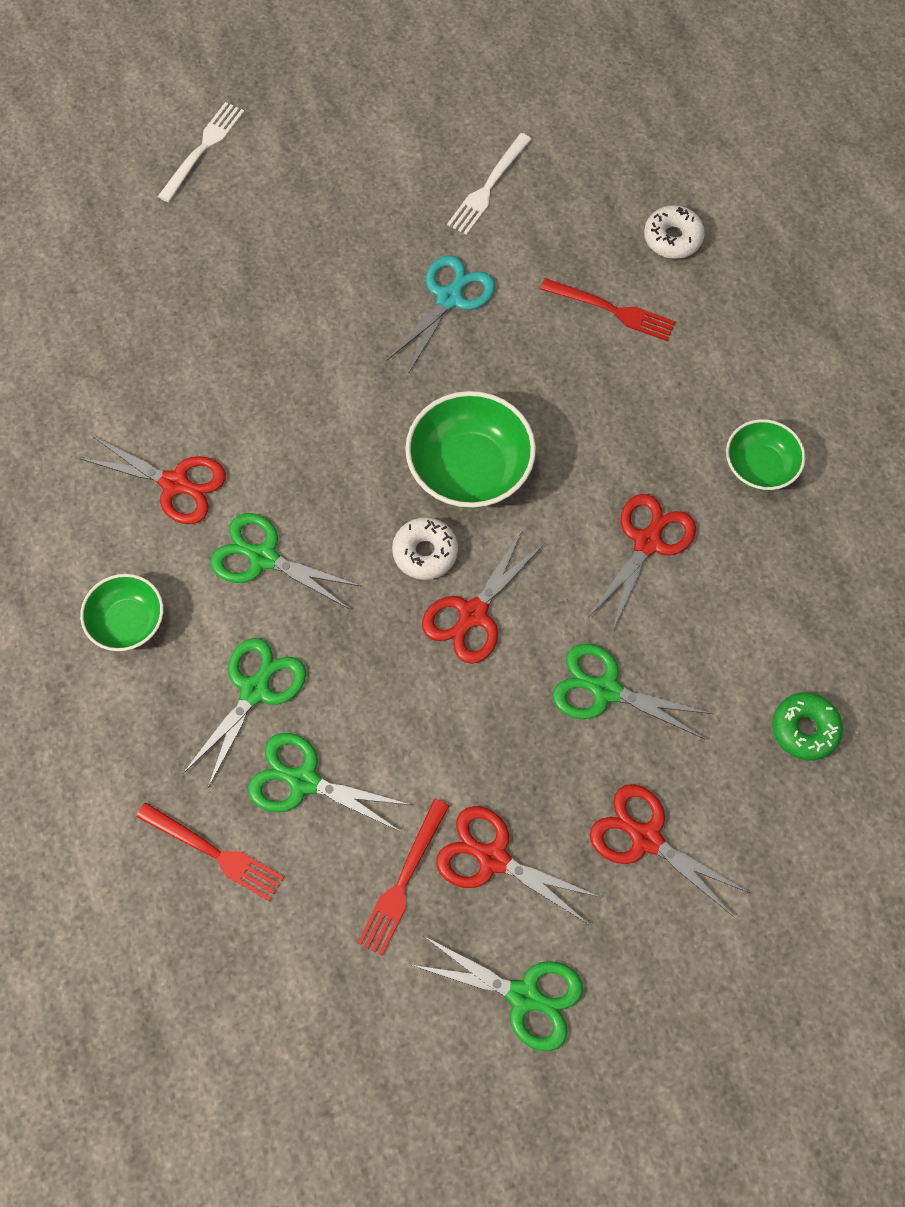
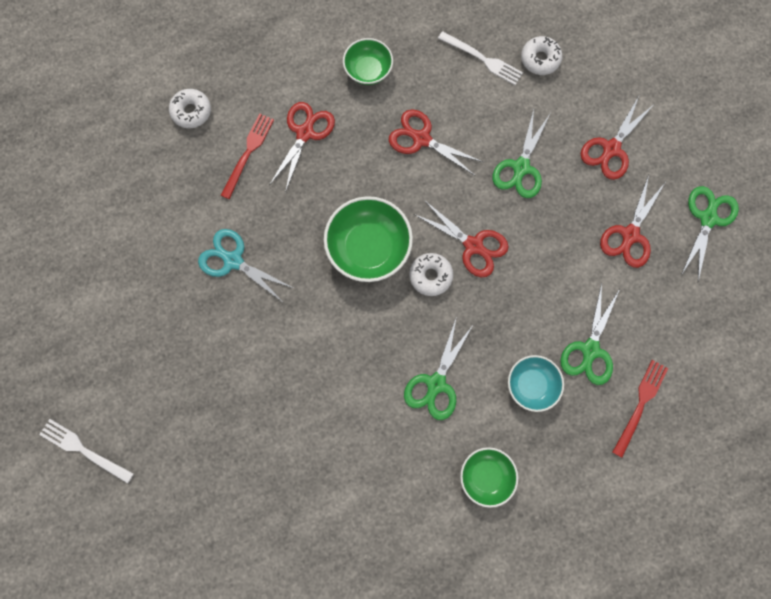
camera: 90 degrees left, 10 degrees up
red scissors [79,435,226,524] -> red scissors moved to [269,102,335,193]
green scissors [183,638,306,788] -> turquoise bowl [508,355,564,412]
red fork [357,798,450,956] -> none
white fork [447,133,532,235] -> white fork moved to [438,31,523,85]
green donut [772,693,843,760] -> white donut [521,36,562,75]

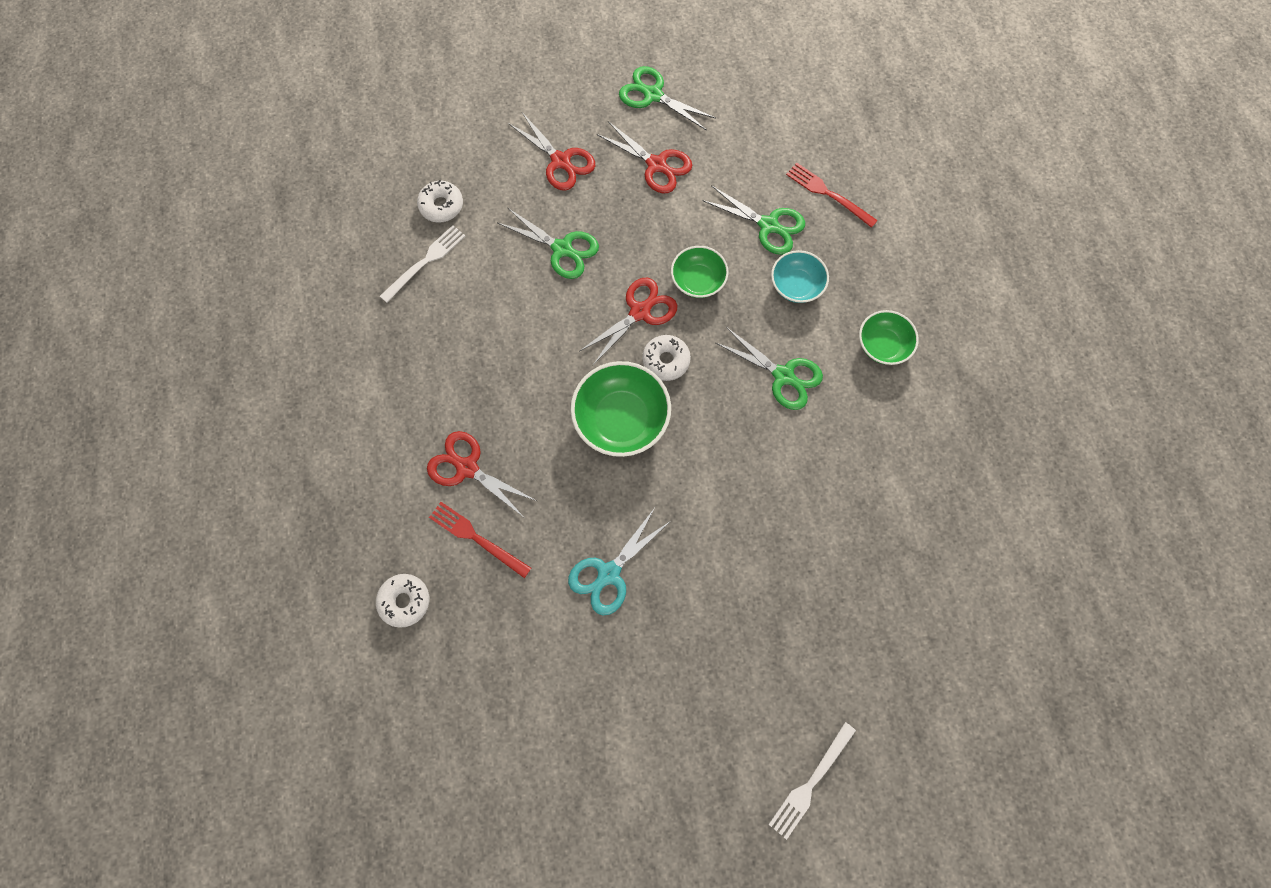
camera: 80 degrees left, 5 degrees down
green bowl [343,38,393,85] -> green bowl moved to [671,246,728,298]
red scissors [389,109,483,176] -> none

